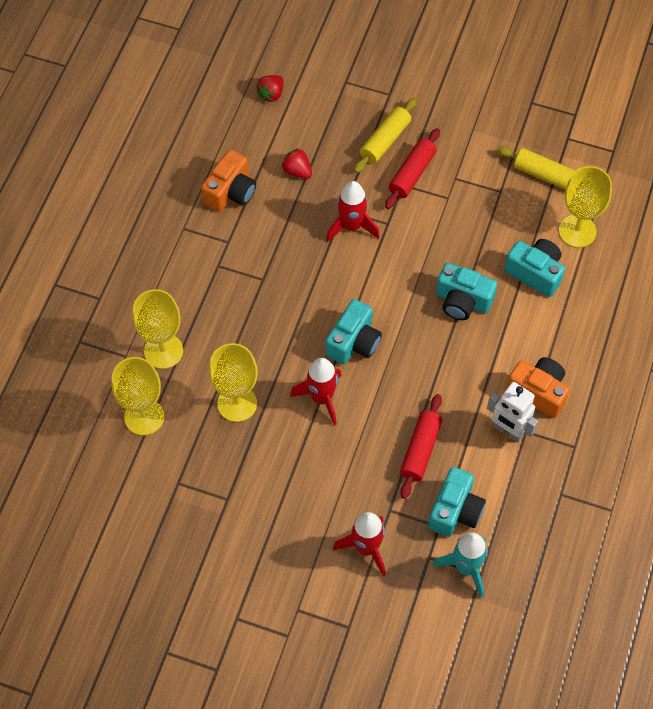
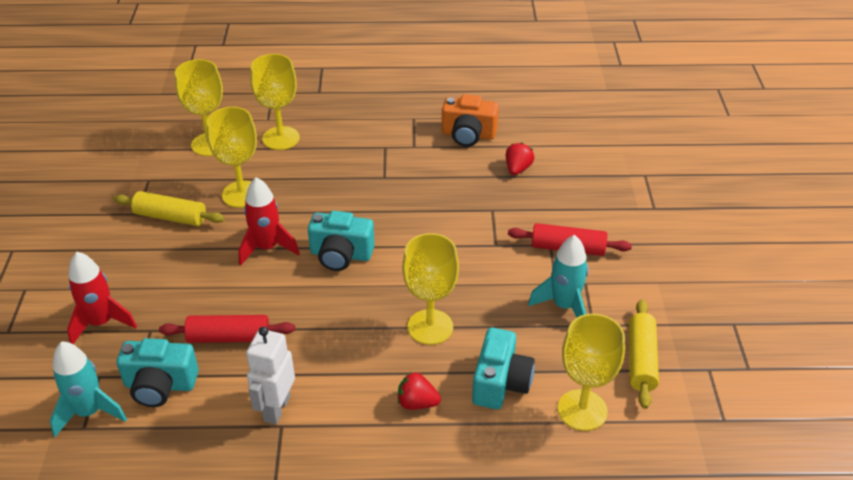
camera: 70 degrees right, 20 degrees down
red strawberry [256,75,284,102] -> red strawberry moved to [398,372,441,410]
red rocket [326,181,380,242] -> none
yellow rolling pin [354,98,417,173] -> yellow rolling pin moved to [114,191,225,226]
turquoise camera [436,263,497,320] -> yellow goblet [402,233,459,345]
orange camera [506,357,570,418] -> none
none -> turquoise rocket [528,235,589,318]

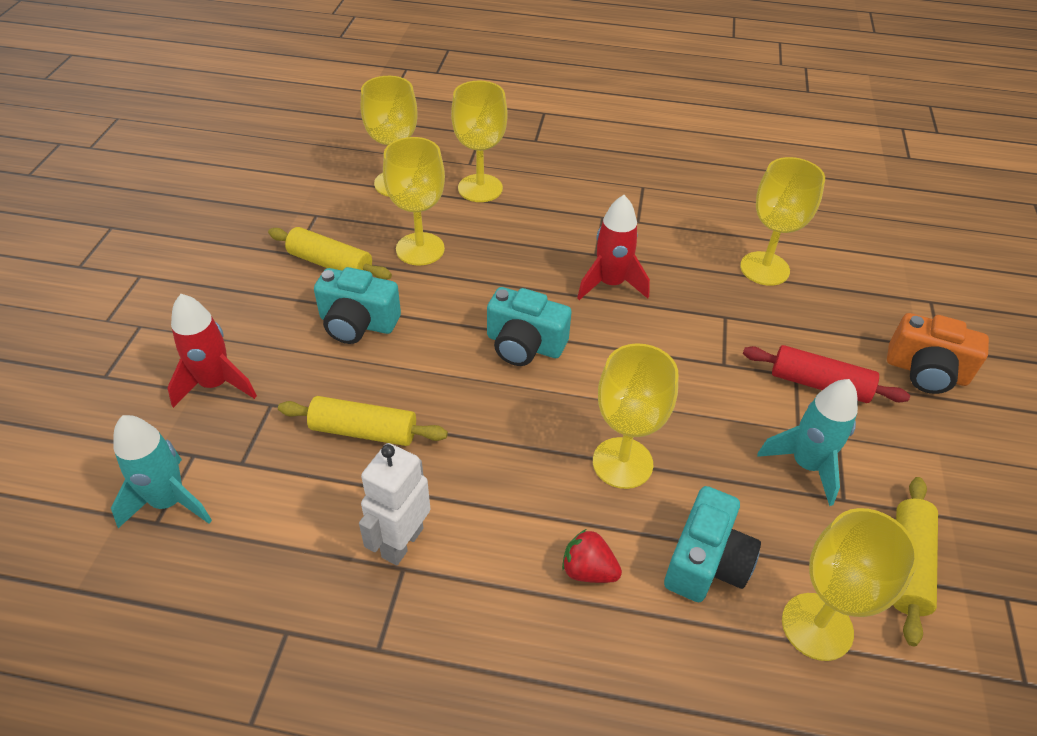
camera: 10 degrees right, 5 degrees up
turquoise camera [117,338,199,407] -> turquoise camera moved to [314,267,401,344]
red rolling pin [159,315,295,343] -> yellow rolling pin [278,396,448,446]
red rocket [238,177,300,266] -> red rocket moved to [577,195,650,300]
orange camera [442,94,499,147] -> orange camera moved to [887,313,989,394]
red strawberry [506,143,534,175] -> yellow goblet [740,157,825,286]

